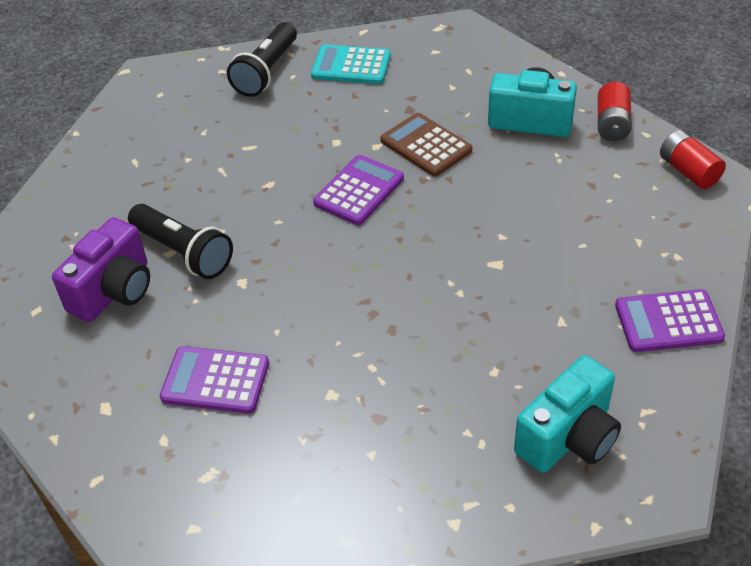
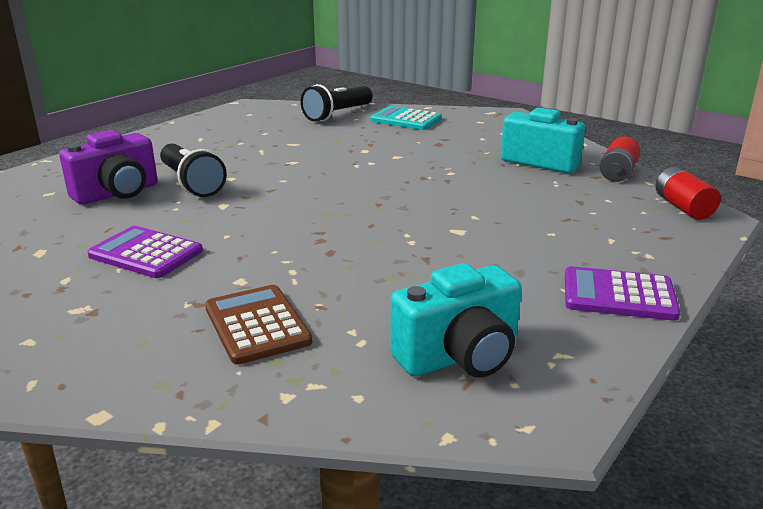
camera: 15 degrees right, 20 degrees down
purple calculator [313,155,404,225] -> none
brown calculator [380,113,472,177] -> brown calculator moved to [205,285,312,365]

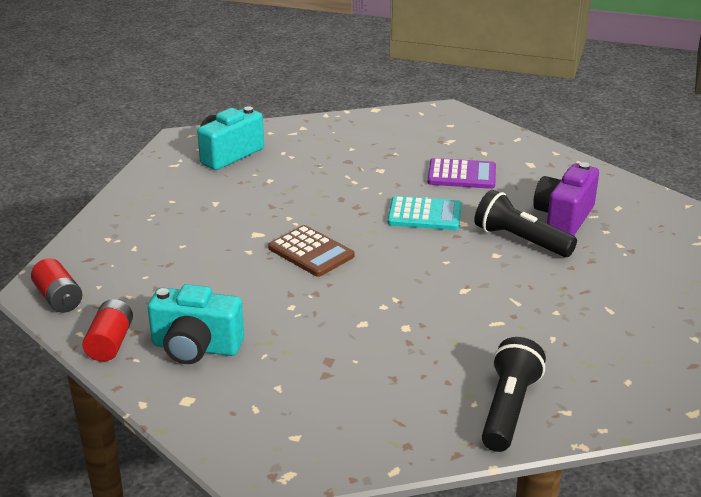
camera: 160 degrees right, 5 degrees up
brown calculator [205,285,312,365] -> brown calculator moved to [268,225,354,277]
turquoise calculator [370,106,442,130] -> turquoise calculator moved to [387,196,462,230]
purple calculator [565,266,680,321] -> none

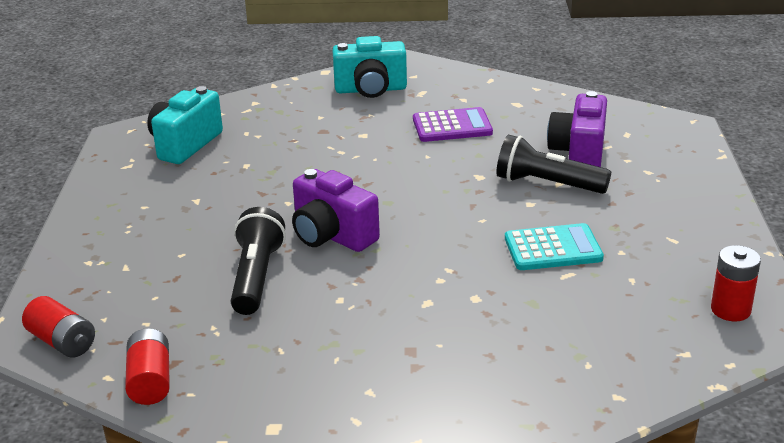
camera: 15 degrees left, 0 degrees up
turquoise camera [148,284,244,364] -> turquoise camera moved to [332,36,407,98]
brown calculator [268,225,354,277] -> purple camera [292,169,380,252]
turquoise calculator [387,196,462,230] -> turquoise calculator moved to [505,223,604,270]
black flashlight [482,337,546,452] -> black flashlight moved to [231,207,286,315]
none -> red battery [711,245,761,321]

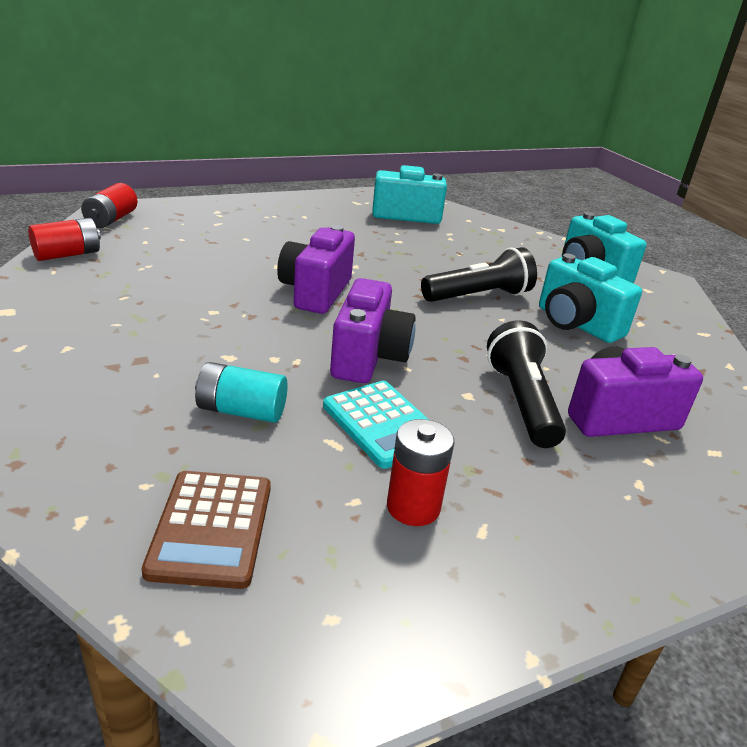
camera: 60 degrees right, 0 degrees up
black flashlight [231,207,286,315] -> black flashlight moved to [421,247,537,302]
purple calculator [413,107,493,142] -> turquoise camera [539,253,642,343]
red battery [711,245,761,321] -> red battery moved to [387,419,454,526]
none -> brown calculator [142,471,271,589]
none -> turquoise battery [195,362,288,423]
none -> purple camera [330,278,416,383]

